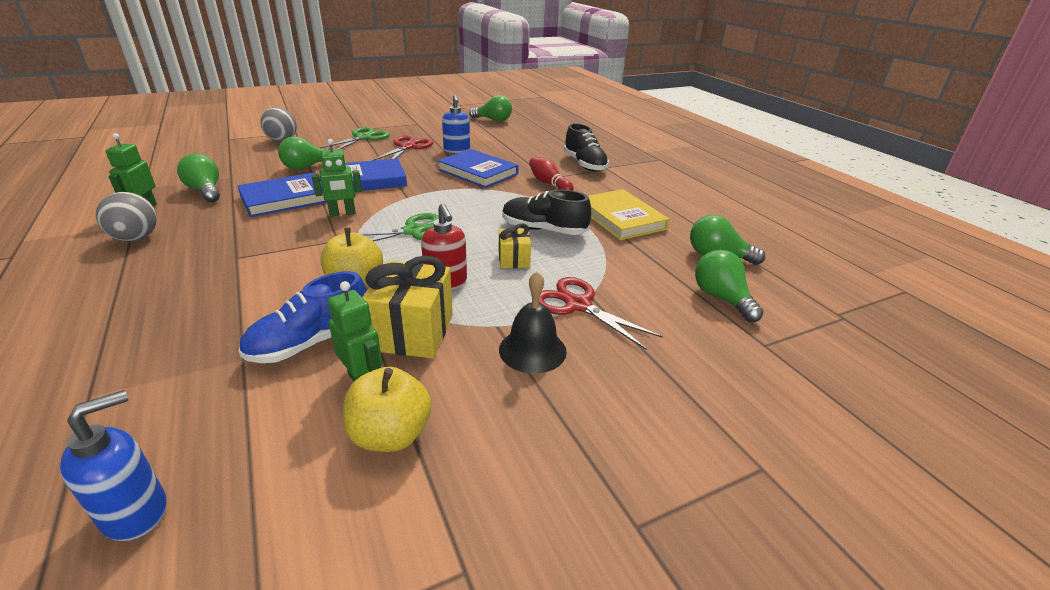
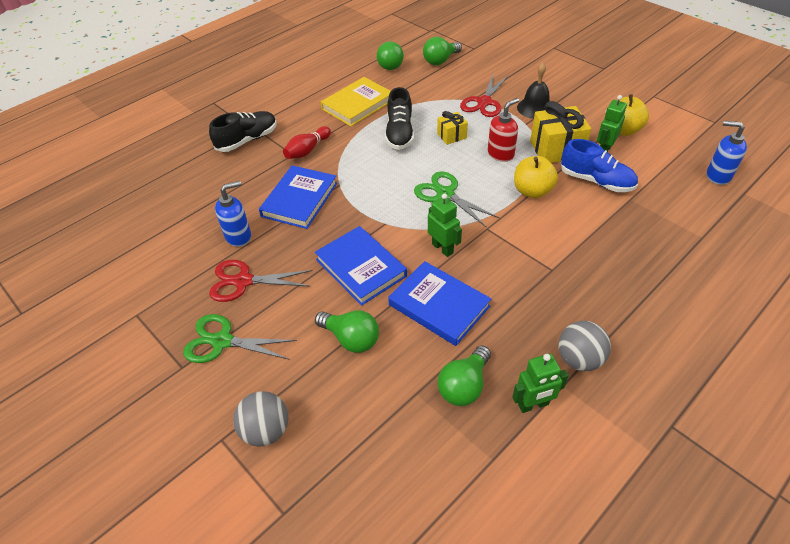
camera: 105 degrees left, 15 degrees up
green light bulb [469,95,512,122] -> none

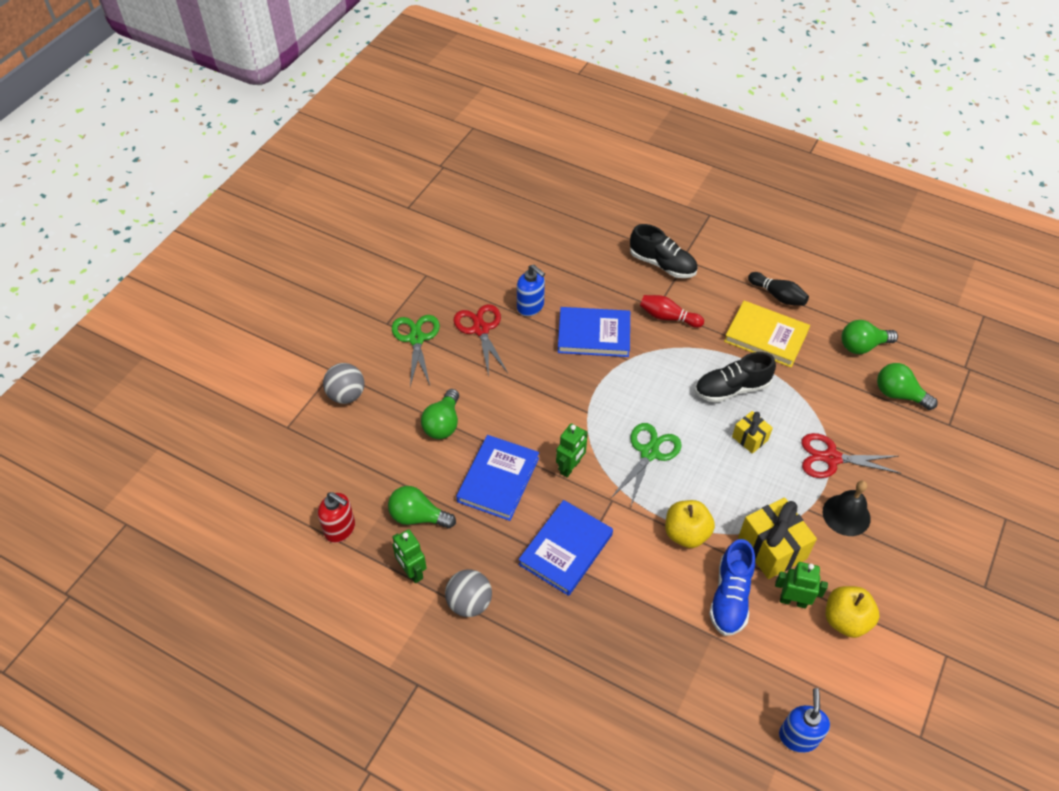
camera: 70 degrees right, 5 degrees up
blue book [315,226,407,306] -> blue book moved to [519,500,613,596]
red soap dispenser [488,98,519,162] -> red soap dispenser moved to [318,492,355,543]
none -> black bowling pin [748,272,809,306]

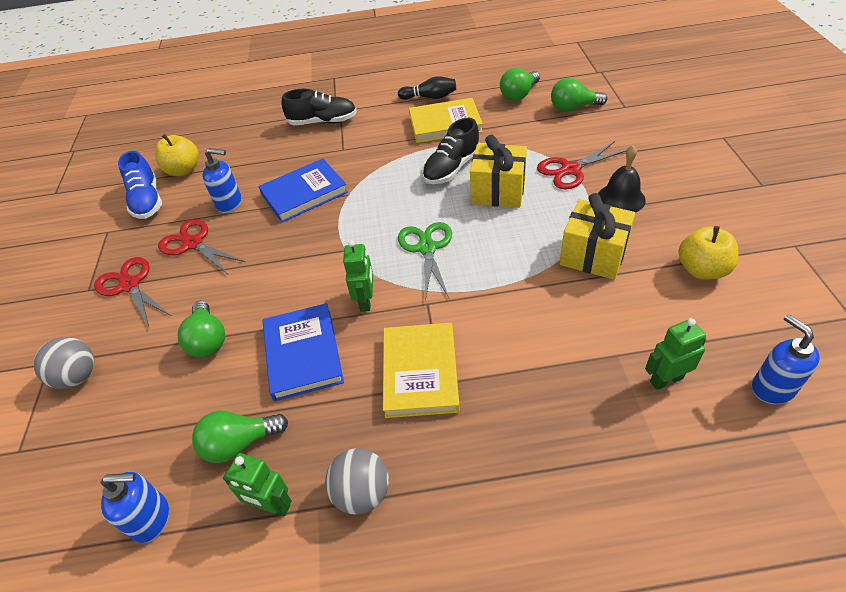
camera: 30 degrees left, 5 degrees down
red soap dispenser [318,492,355,543] -> blue soap dispenser [101,472,169,543]
green scissors [392,315,440,387] -> red scissors [94,257,171,329]
blue book [519,500,613,596] -> yellow book [383,323,460,418]
red bowling pin [640,295,704,328] -> none
yellow apple [665,500,715,548] -> yellow apple moved to [155,134,199,176]
blue shoe [709,539,755,636] -> blue shoe moved to [118,151,162,219]
yellow gift [732,411,773,454] -> yellow gift [470,135,527,208], size x1.79
green robot [775,562,828,609] -> green robot moved to [645,318,706,390]

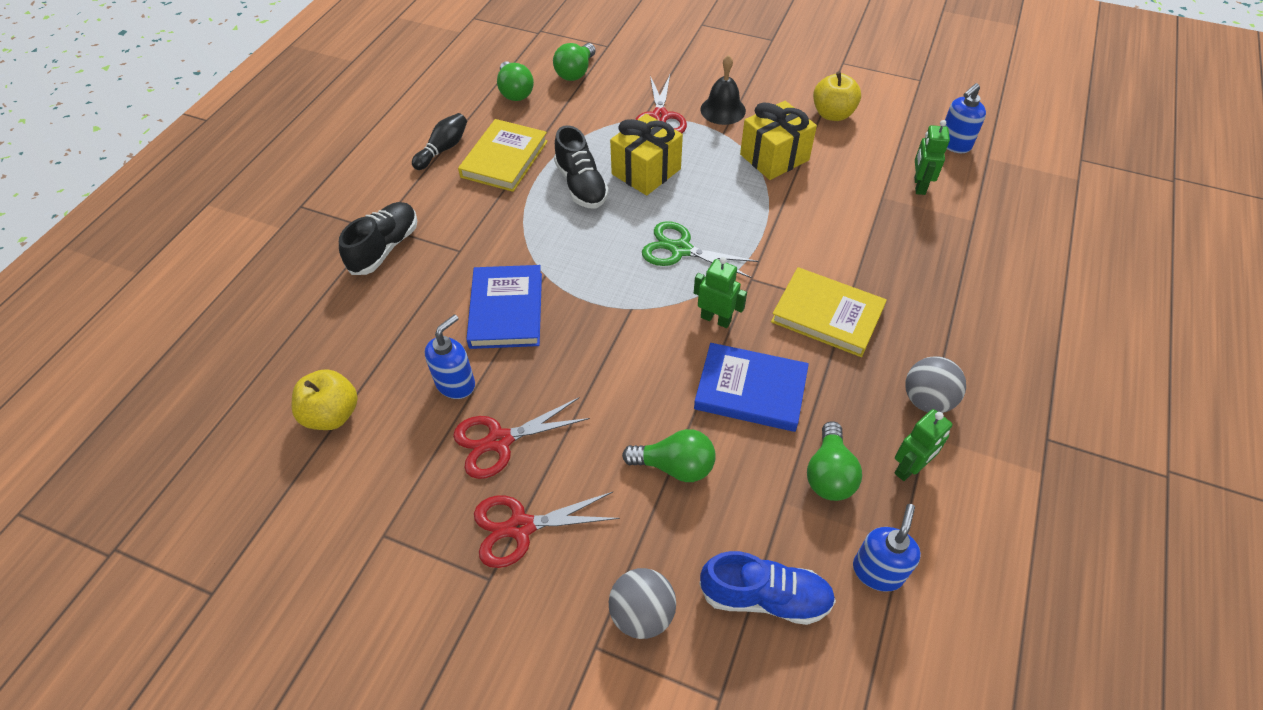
camera: 65 degrees left, 5 degrees up
blue shoe [118,151,162,219] -> blue shoe moved to [699,551,836,625]
blue soap dispenser [752,314,820,404] -> blue soap dispenser turned 45 degrees counterclockwise [945,83,986,153]

